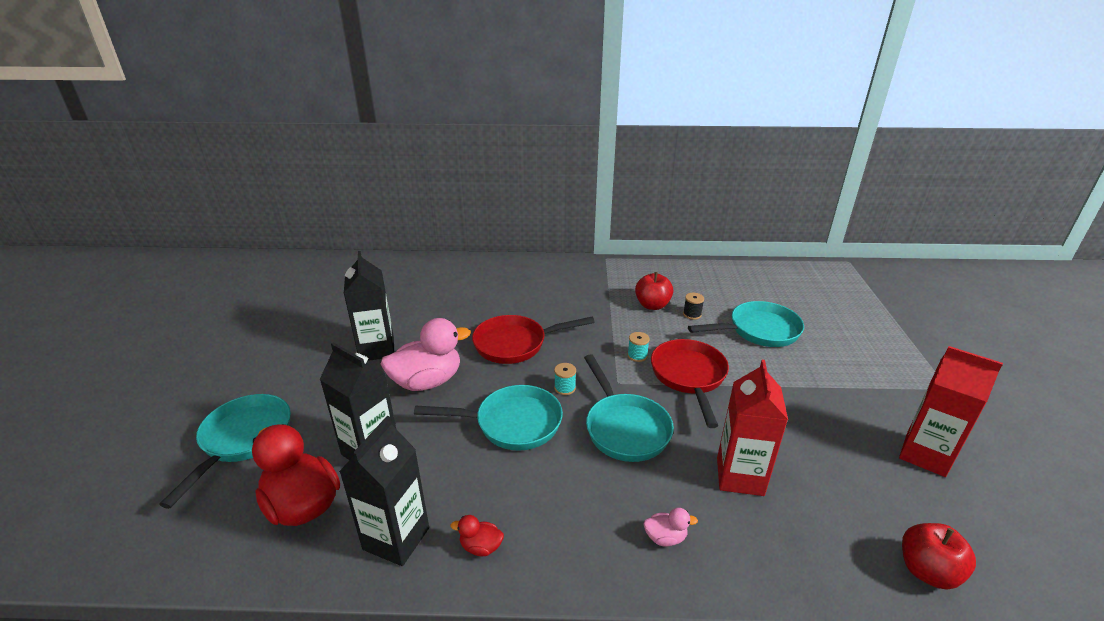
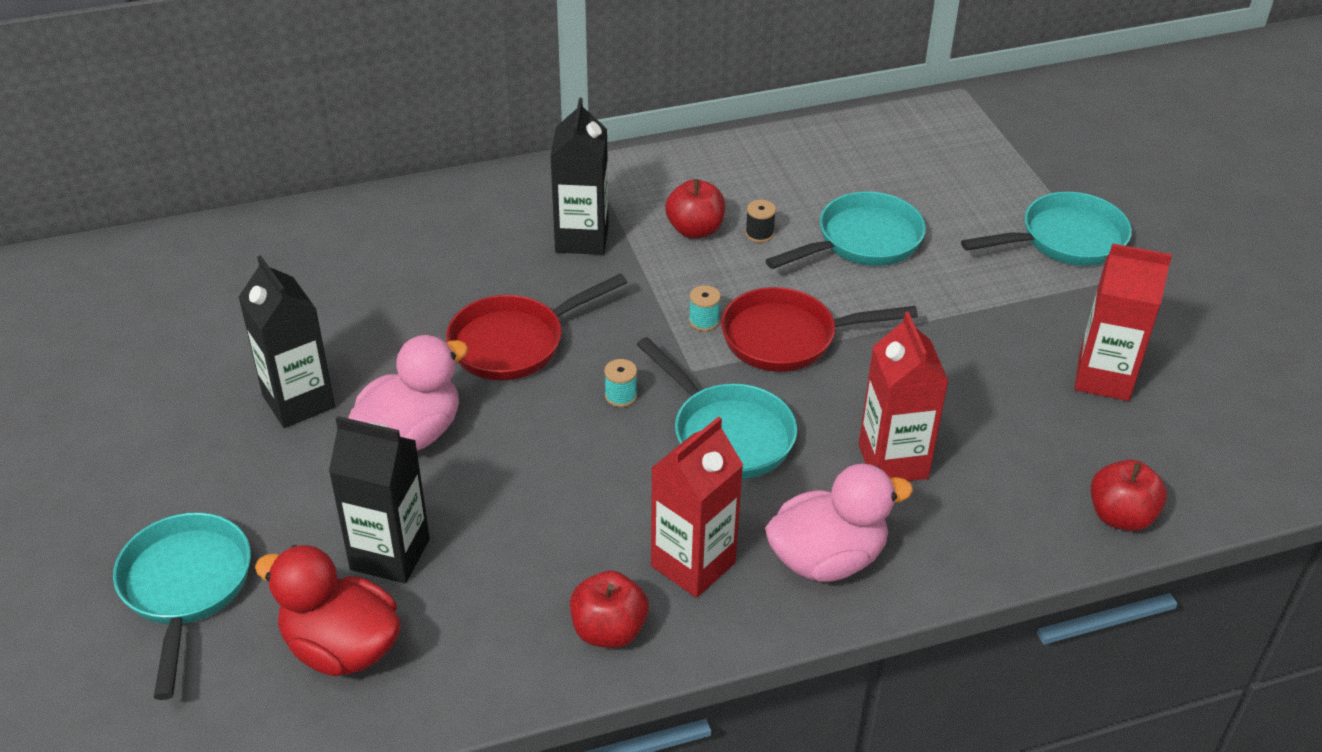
camera: 20 degrees left, 10 degrees up
black carton [339,416,429,566] -> black carton moved to [550,98,609,255]
turquoise pan [414,385,563,451] -> turquoise pan moved to [961,192,1132,266]
red duck [451,515,504,556] -> red apple [570,571,649,648]
pink duck [643,508,698,546] -> pink duck [765,464,913,582], size x2.27
red pan [651,339,729,428] -> red pan turned 75 degrees counterclockwise [721,287,918,372]
none -> red carton [651,417,743,598]

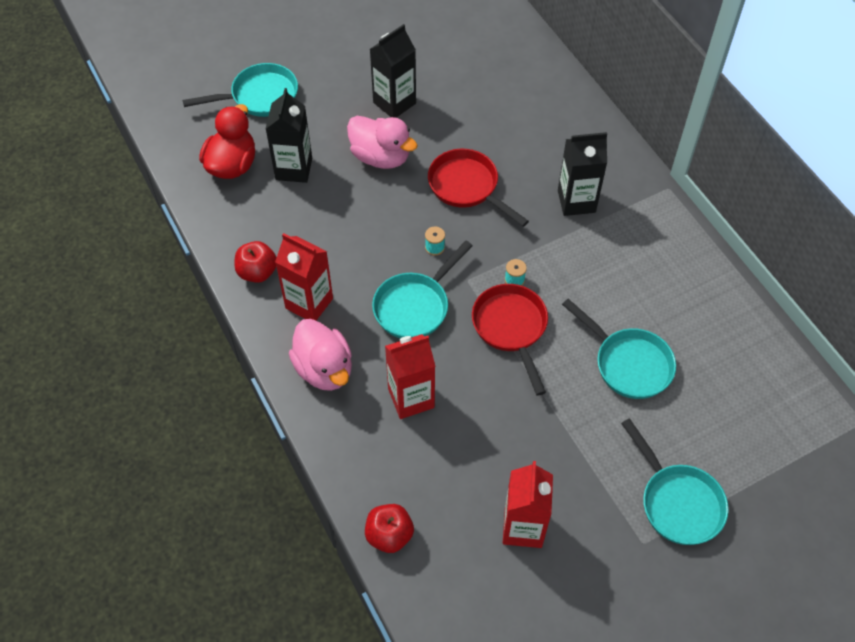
camera: 80 degrees right, 15 degrees up
red apple [665,179,725,239] -> none
black spool [745,200,776,243] -> none

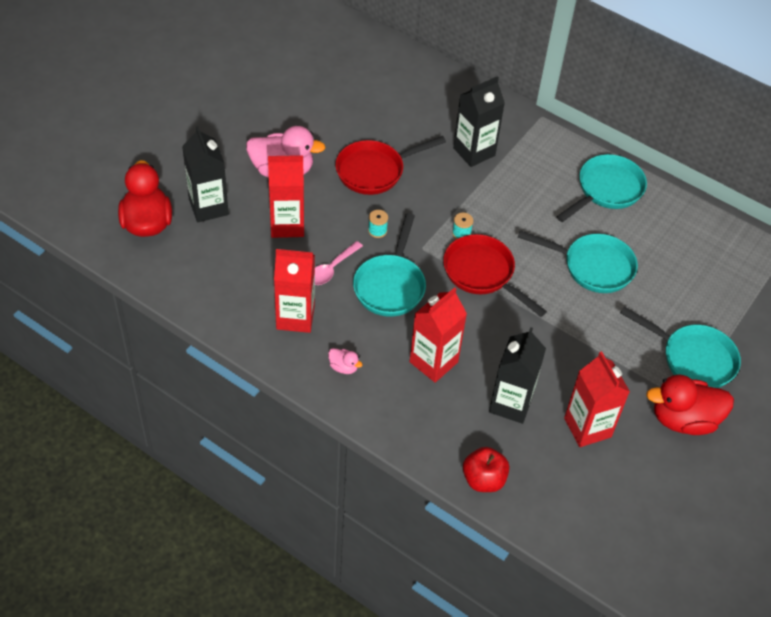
camera: 30 degrees left, 5 degrees down
turquoise pan [183,63,298,117] -> turquoise pan moved to [556,154,647,222]
red apple [235,241,277,283] -> none
pink duck [289,319,352,391] -> pink duck [328,348,363,374], size x0.44
black carton [370,24,416,118] -> black carton moved to [489,327,546,424]
red pan [428,149,529,227] -> red pan turned 45 degrees counterclockwise [335,136,446,195]
none -> red carton [268,155,304,238]
none -> pink spoon [315,241,363,285]
none -> red duck [646,374,734,435]

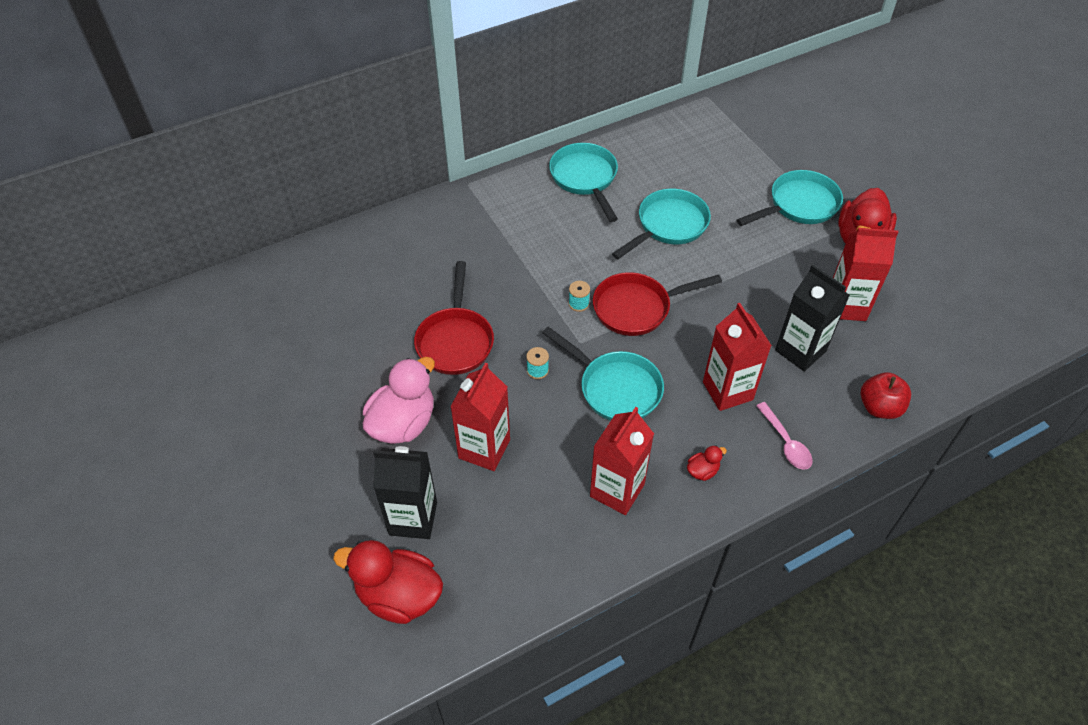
camera: 60 degrees left, 0 degrees up
pink spoon [315,241,363,285] -> pink spoon moved to [756,402,813,470]
pink duck [328,348,363,374] -> red duck [687,445,727,481]
black carton [453,76,505,167] -> none

